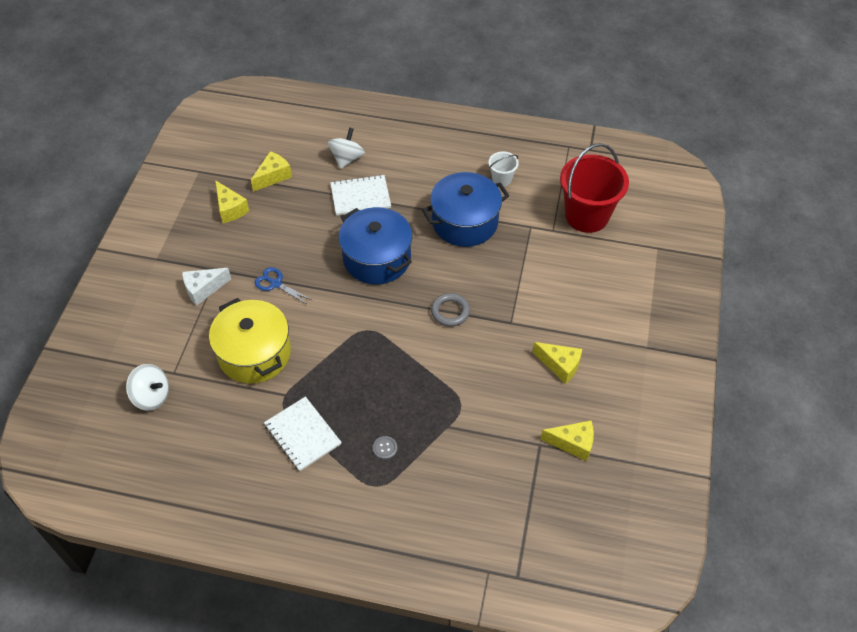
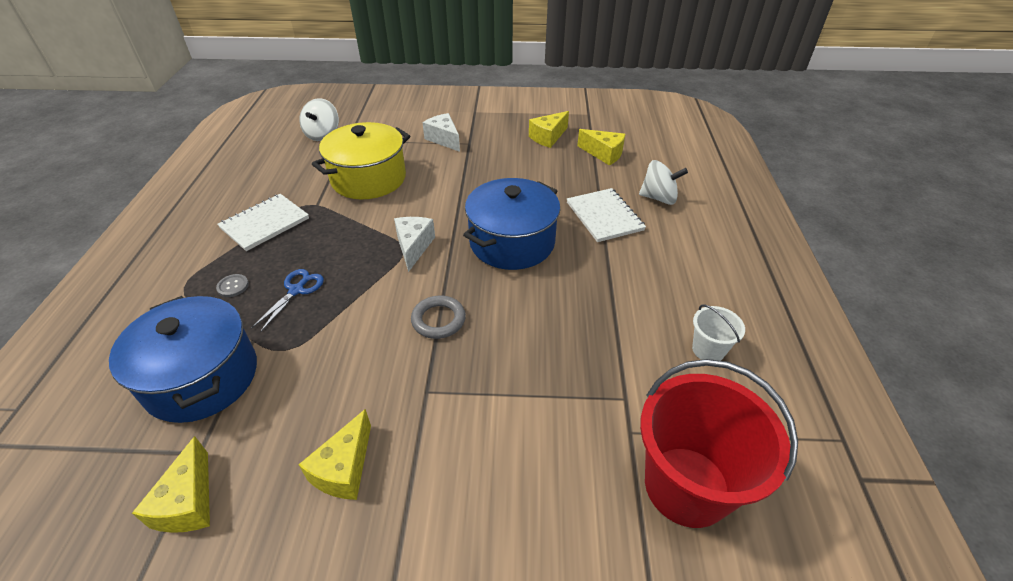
camera: 80 degrees right, 10 degrees down
blue scissors [255,267,312,305] -> blue scissors moved to [251,269,324,332]
blue pot [422,172,509,247] -> blue pot moved to [109,296,257,423]
none -> white cheese [394,217,435,272]

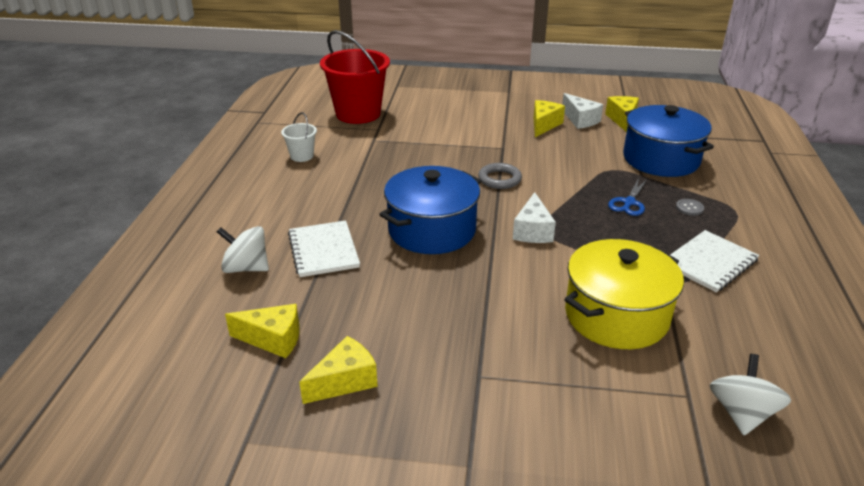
camera: 175 degrees left, 10 degrees down
white cheese [422,113,460,152] -> white cheese moved to [562,93,603,129]
yellow cheese [577,129,625,166] -> yellow cheese turned 150 degrees clockwise [225,304,300,358]

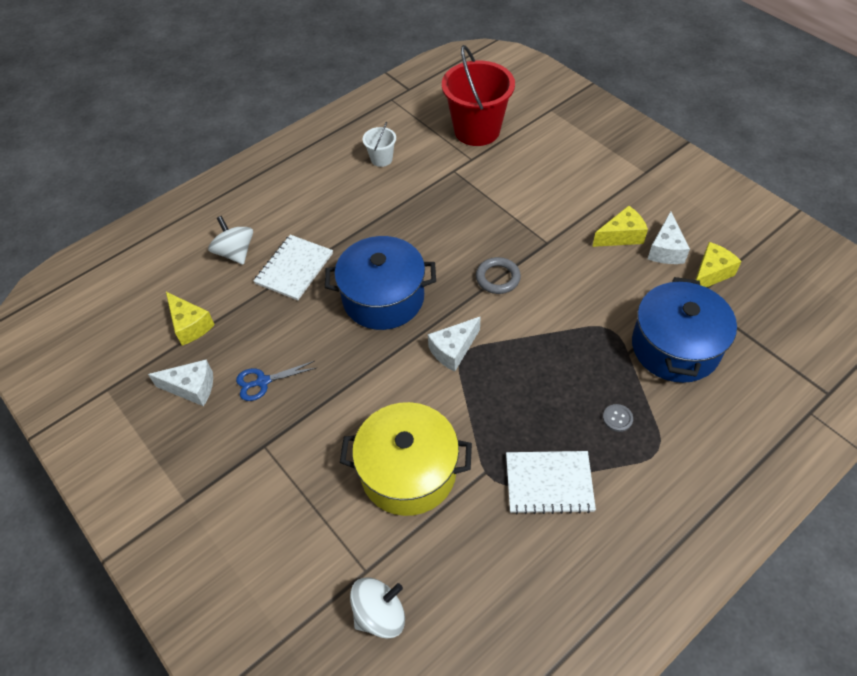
camera: 45 degrees right, 20 degrees up
yellow cheese [299,336,378,404] -> white cheese [148,360,213,406]
blue scissors [608,178,647,216] -> blue scissors moved to [236,361,316,401]

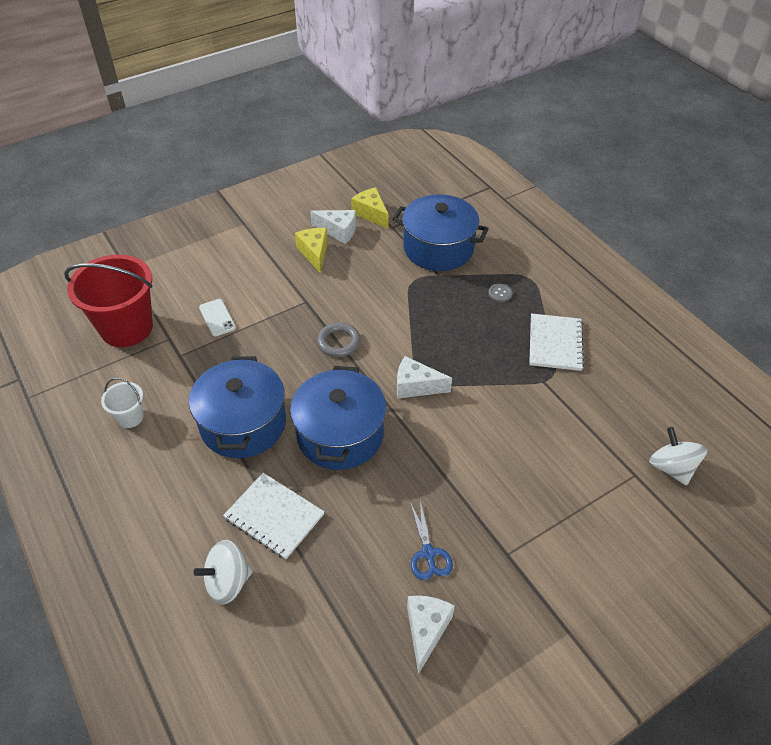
camera: 85 degrees left, 5 degrees down
yellow cheese [166,292,215,346] -> none
yellow pot [340,402,472,516] -> none
white cheese [428,316,481,372] -> white cheese turned 135 degrees clockwise [397,356,452,398]
none -> blue pot [189,356,286,458]
none -> white phone [199,299,236,337]

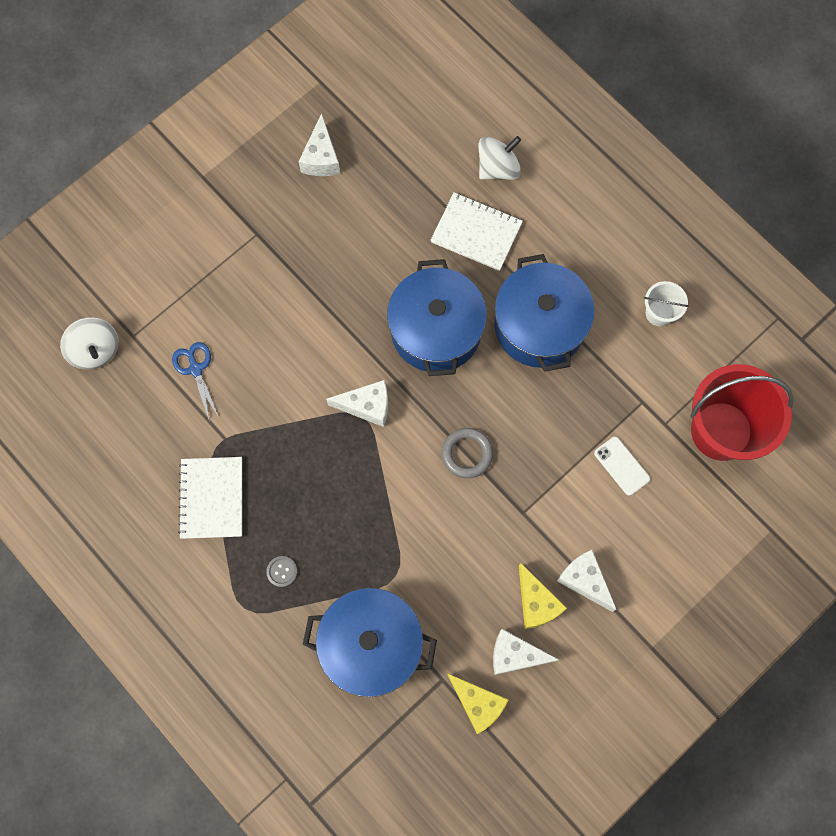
camera: 170 degrees right, 25 degrees up
blue scissors [410,501,453,580] -> blue scissors moved to [172,342,219,422]
none -> white cheese [557,550,617,612]

